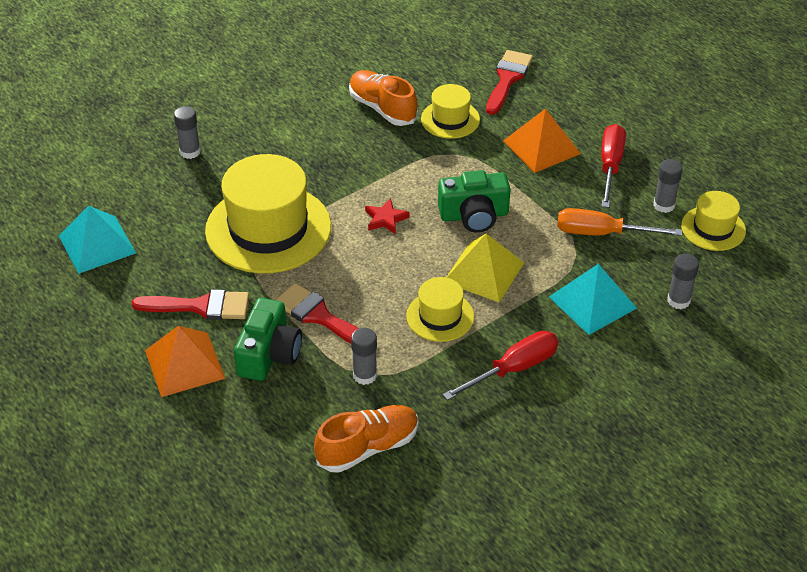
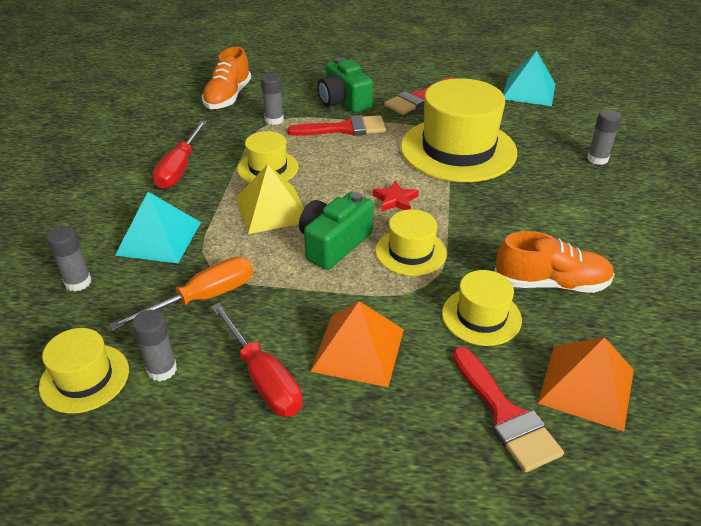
camera: 135 degrees right, 5 degrees down
orange pyramid [145,326,226,397] -> orange pyramid moved to [538,337,634,431]
none -> yellow hat [375,209,447,276]

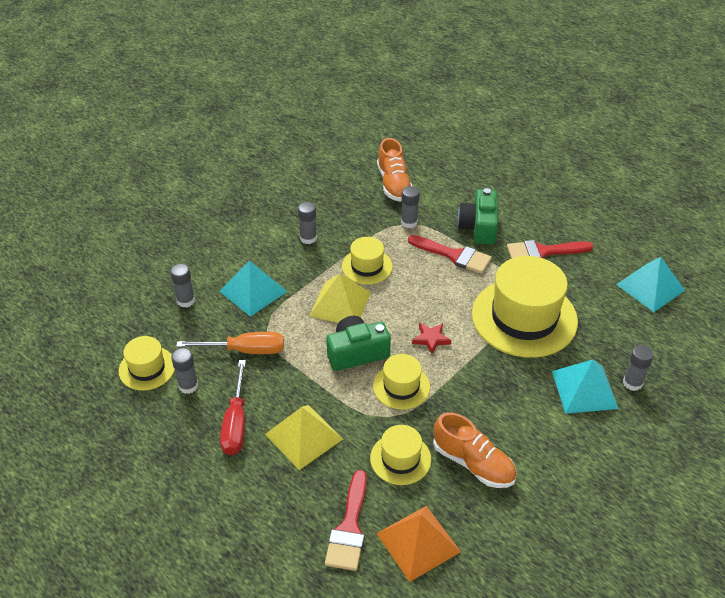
camera: 35 degrees right, 5 degrees up
red screwdriver [152,120,207,189] -> grey glue stick [298,202,317,244]
orange shoe [202,47,251,109] -> orange shoe turned 60 degrees counterclockwise [377,138,412,202]
orange pyramid [310,301,404,387] -> yellow pyramid [265,405,343,470]
none -> turquoise pyramid [552,359,619,414]

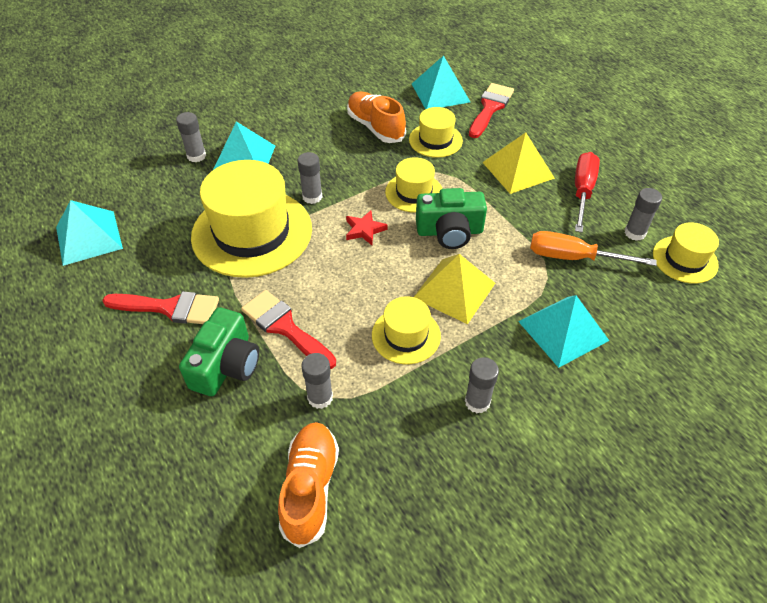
camera: 165 degrees left, 5 degrees up
grey glue stick [170,263,195,307] -> grey glue stick moved to [297,152,322,204]
orange pyramid [376,506,461,582] -> turquoise pyramid [412,55,470,109]

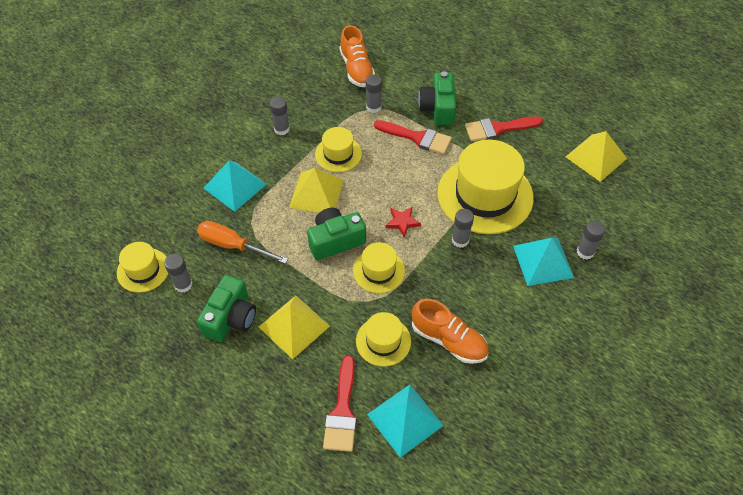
camera: 160 degrees right, 5 degrees up
turquoise pyramid [56,200,123,266] -> yellow pyramid [566,131,627,182]
orange screwdriver [530,231,657,266] -> orange screwdriver turned 150 degrees counterclockwise [197,221,288,264]
red screwdriver [575,152,600,232] -> green camera [197,275,256,342]

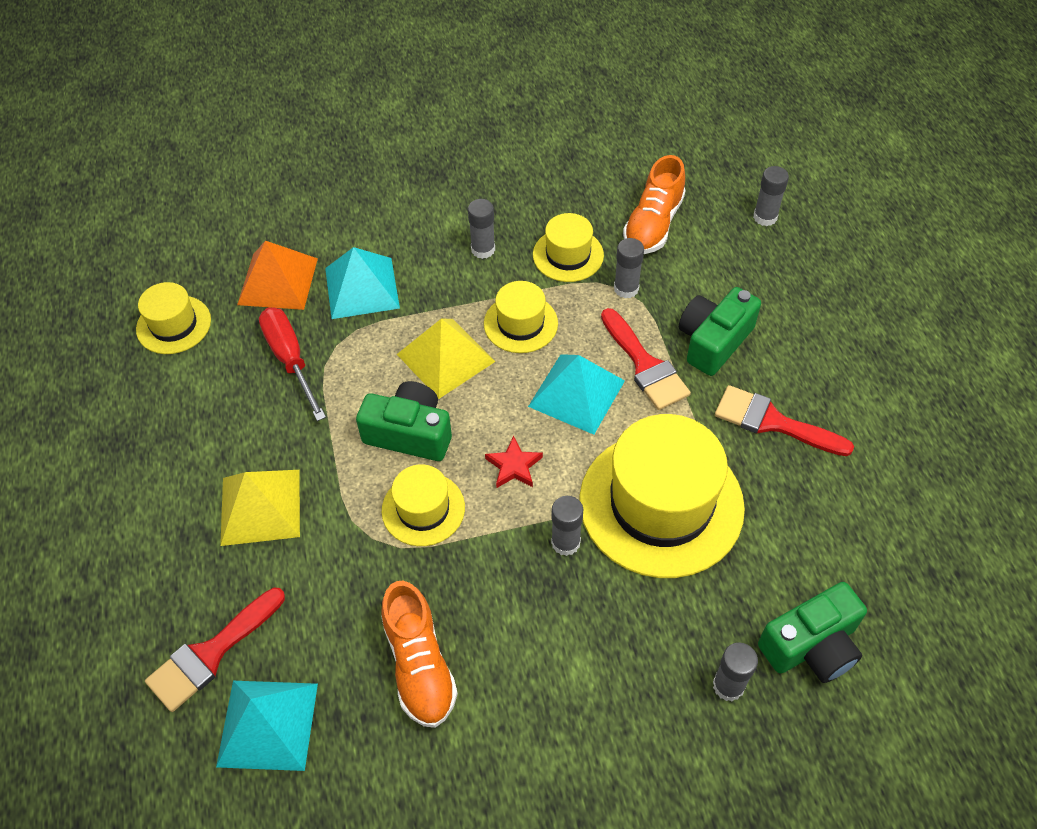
camera: 40 degrees right, 0 degrees up
grey glue stick [164,254,192,293] -> grey glue stick moved to [753,166,789,226]
orange screwdriver [197,221,288,264] -> red screwdriver [259,307,326,421]
green camera [197,275,256,342] -> green camera moved to [758,582,867,683]
yellow hat [356,312,411,367] -> yellow hat moved to [533,213,604,282]
turquoise pyramid [513,238,574,286] -> turquoise pyramid moved to [528,354,625,435]
yellow pyramid [566,131,627,182] -> none
none -> orange pyramid [237,240,318,310]

